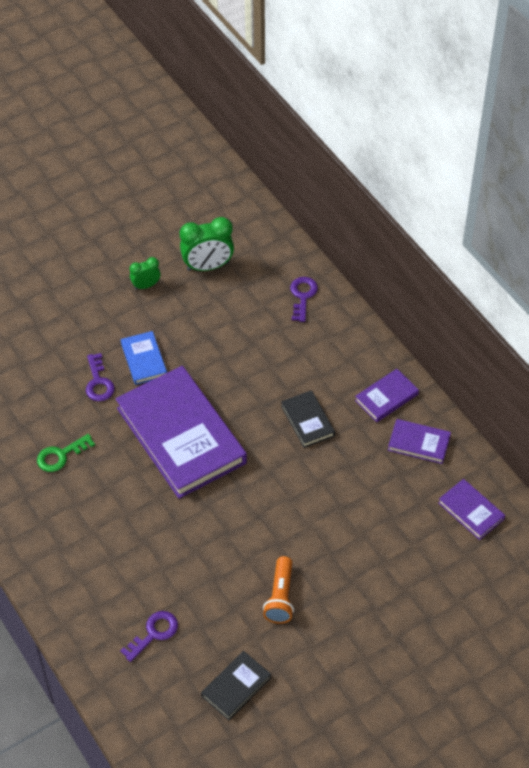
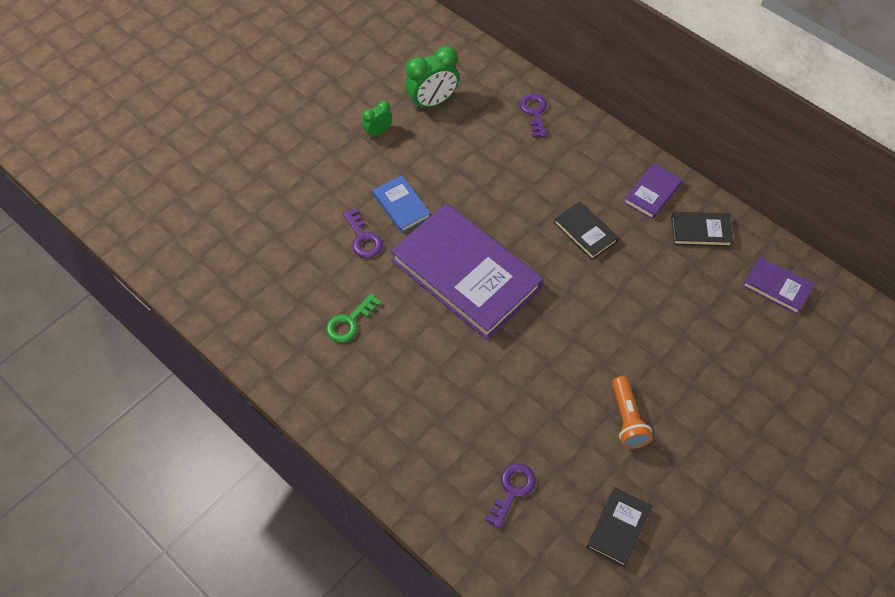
camera: 15 degrees left, 5 degrees up
purple book [388,419,451,464] -> black book [671,212,733,247]

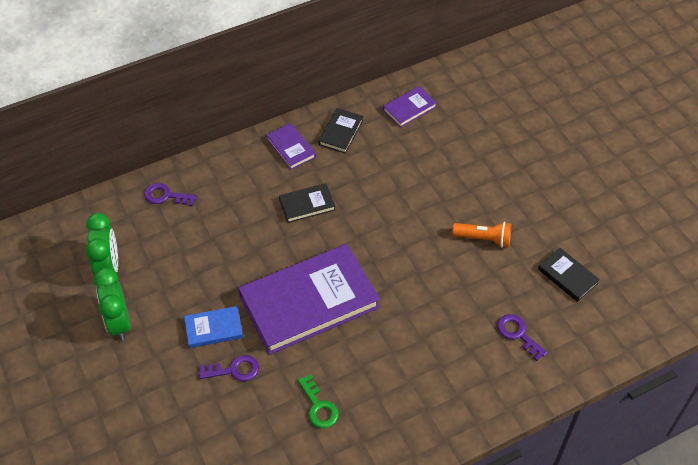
camera: 70 degrees left, 5 degrees down
green clock [362,101,392,139] -> green clock [93,268,131,341], size x1.76

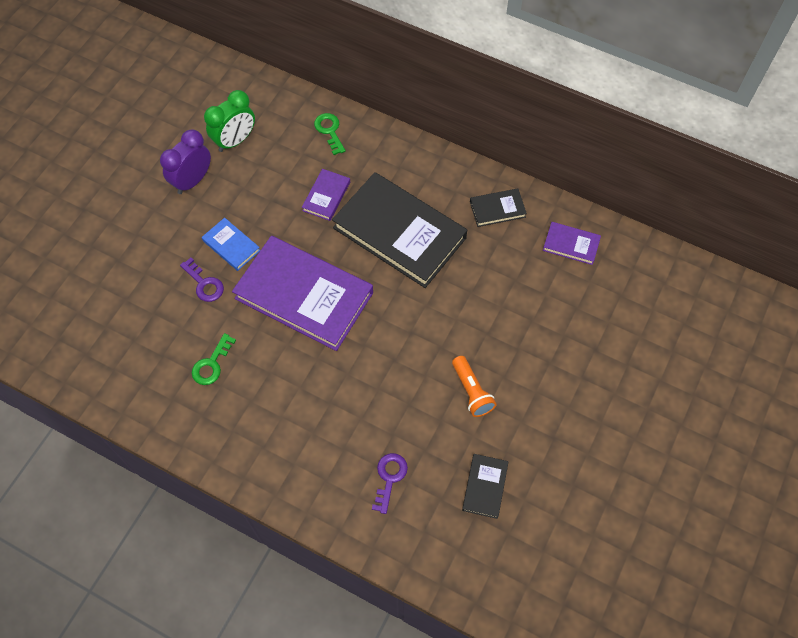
camera: 55 degrees right, 10 degrees up
green clock [93,268,131,341] -> purple clock [160,130,211,194]
purple key [144,183,197,207] -> green key [314,113,346,155]
purple book [266,123,316,170] -> purple book moved to [302,169,350,221]
black book [279,183,335,223] -> black book [332,172,467,288], size x2.26

